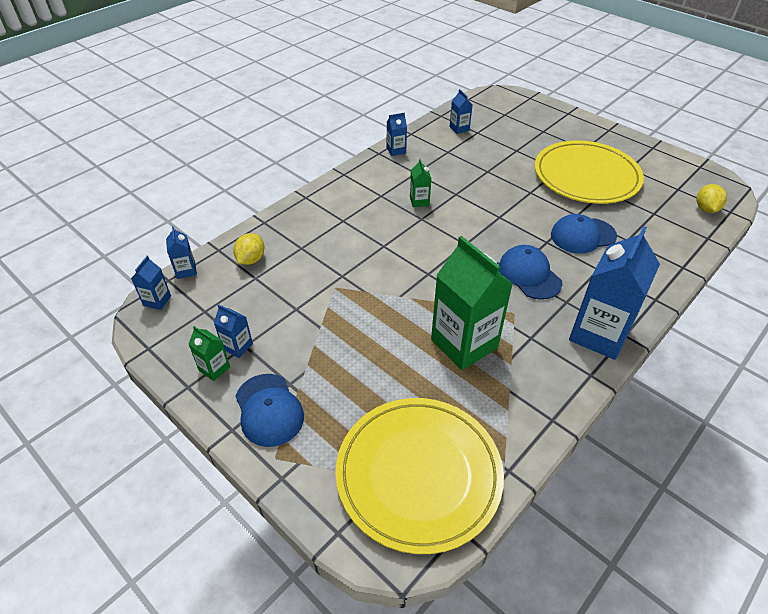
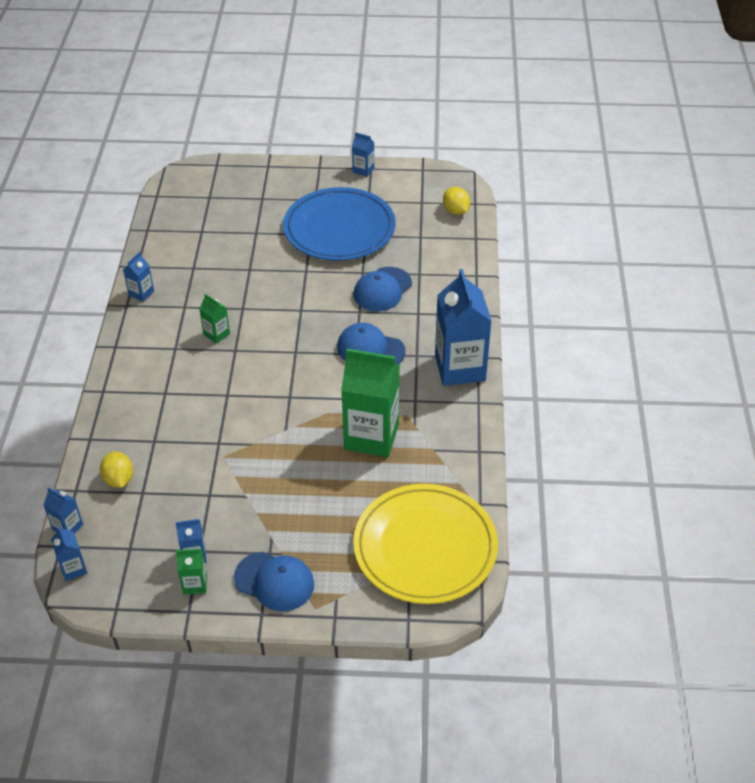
camera: 40 degrees left, 0 degrees up
blue carton [450,89,473,134] -> blue carton moved to [352,132,374,177]
yellow plate [535,140,644,204] -> blue plate [283,187,396,261]

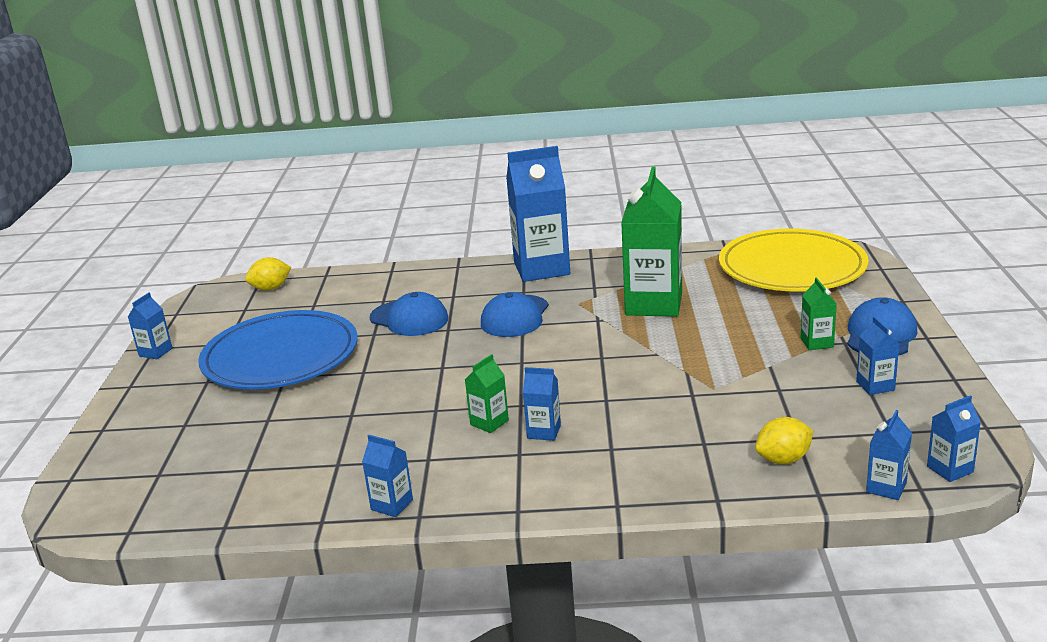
camera: 90 degrees left, 20 degrees down
green carton [176,549,207,594] -> green carton moved to [801,278,837,350]
none -> blue carton [523,367,561,441]

